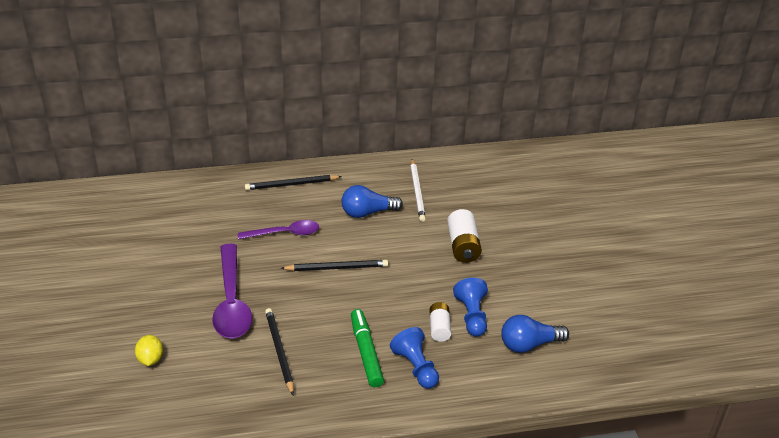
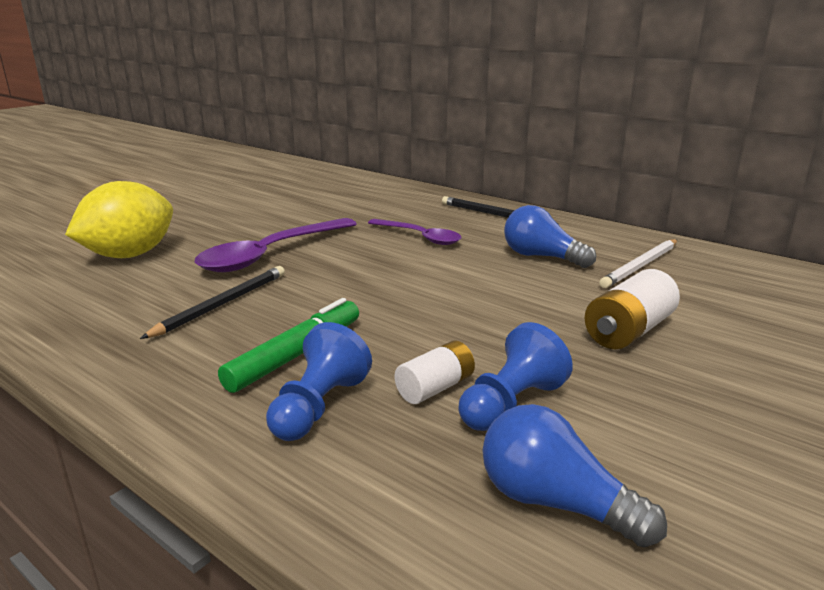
camera: 50 degrees right, 15 degrees down
yellow lemon [135,335,163,366] -> yellow lemon [65,181,173,258], size x2.10
black pencil [281,260,388,271] -> none

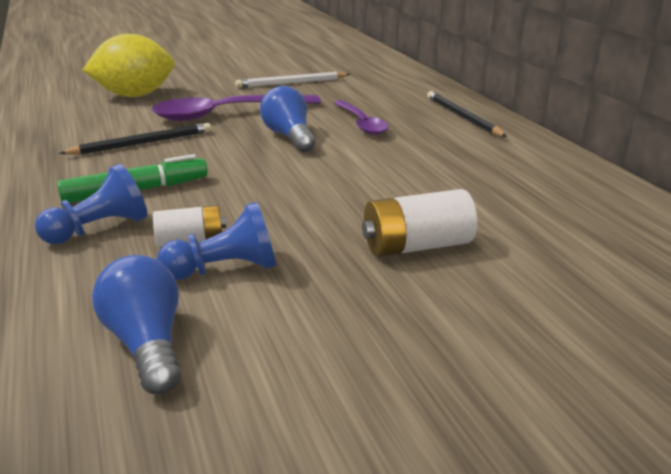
camera: 30 degrees right, 5 degrees up
blue light bulb [504,205,596,268] -> blue light bulb moved to [260,86,315,152]
white pencil [599,239,677,288] -> white pencil moved to [235,72,350,88]

